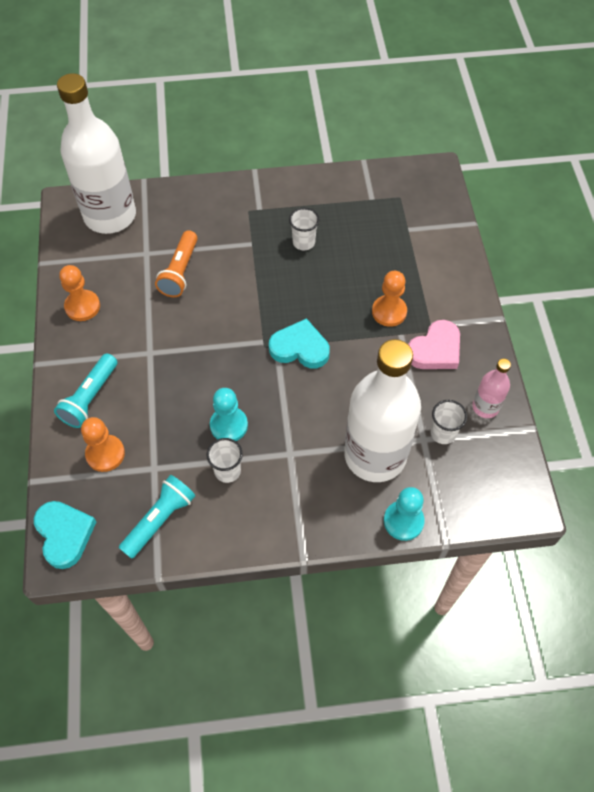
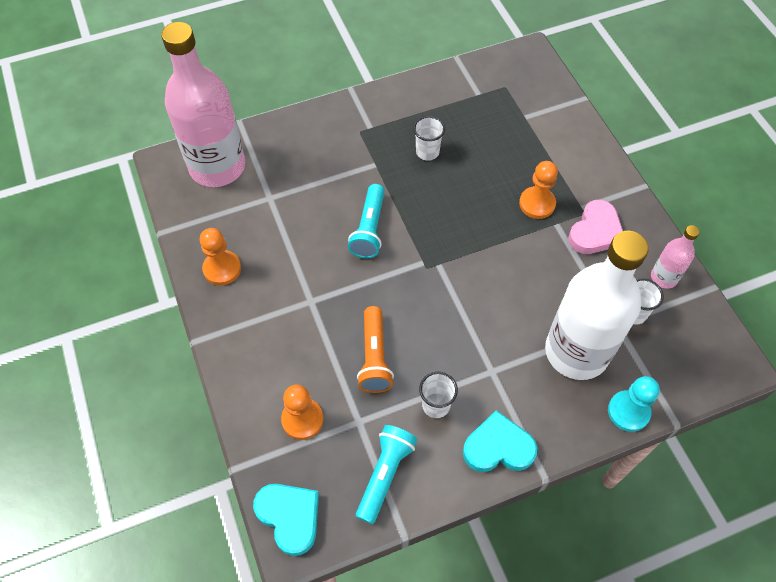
camera: 15 degrees left, 0 degrees up
turquoise flashlight [54,353,117,428] -> turquoise flashlight moved to [348,184,385,258]
white bottle [57,73,136,234] -> pink bottle [161,22,245,187]
orange flashlight [155,230,198,297] -> orange flashlight moved to [357,306,394,393]
turquoise pawn [210,388,248,441] -> none
turquoise heart [269,318,330,368] -> turquoise heart moved to [463,410,537,472]

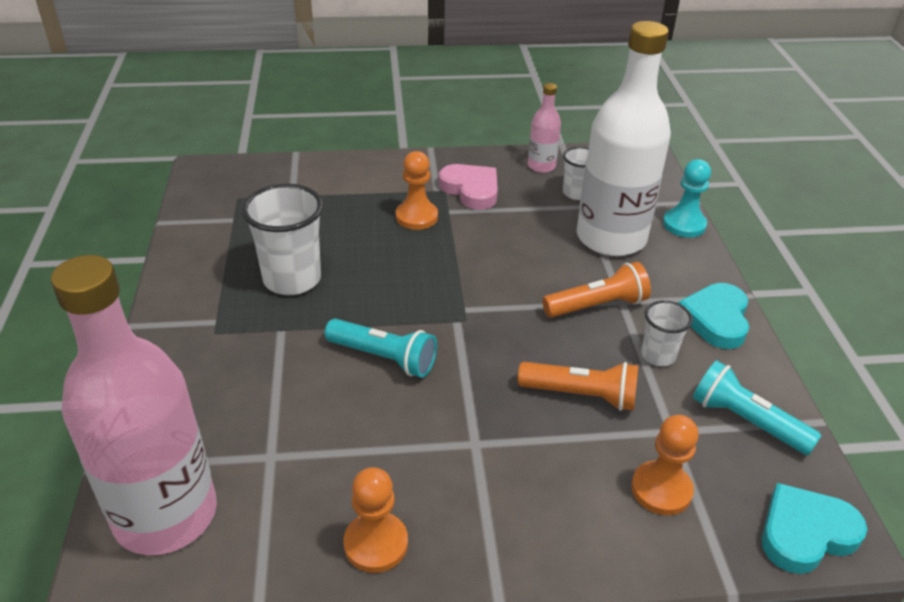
camera: 75 degrees left, 20 degrees down
white cup [413,116,445,161] -> white cup [241,184,323,295], size x1.81
none -> orange flashlight [542,262,651,318]

